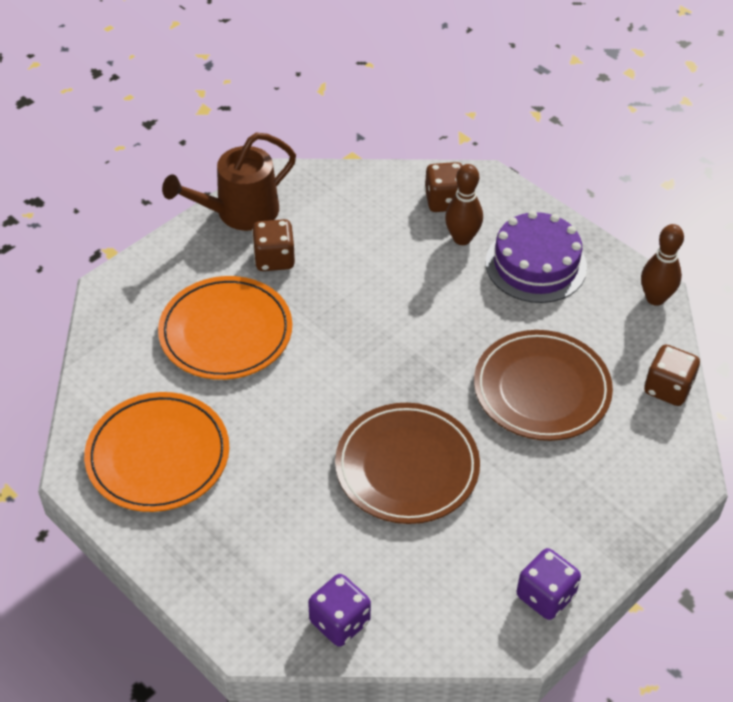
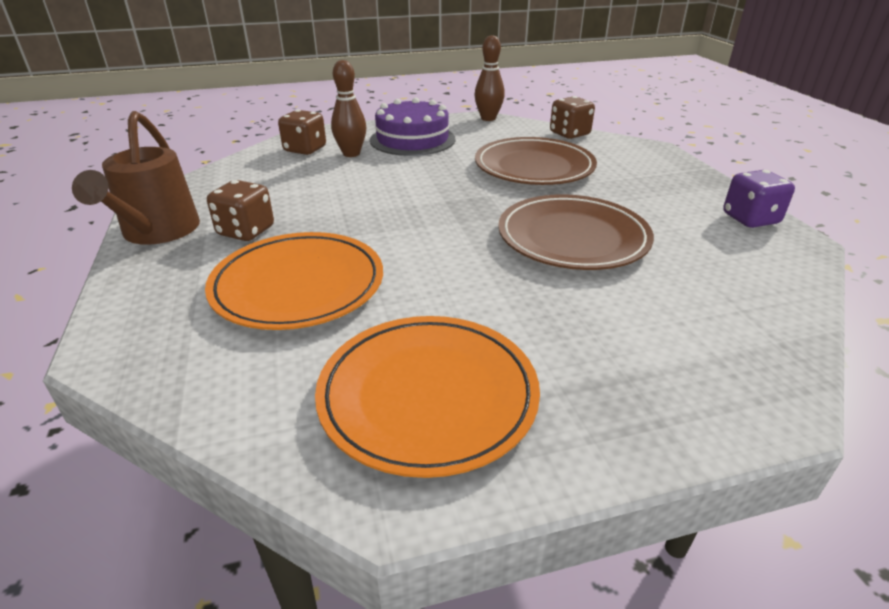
camera: 60 degrees left, 15 degrees down
purple dice [308,574,371,647] -> none

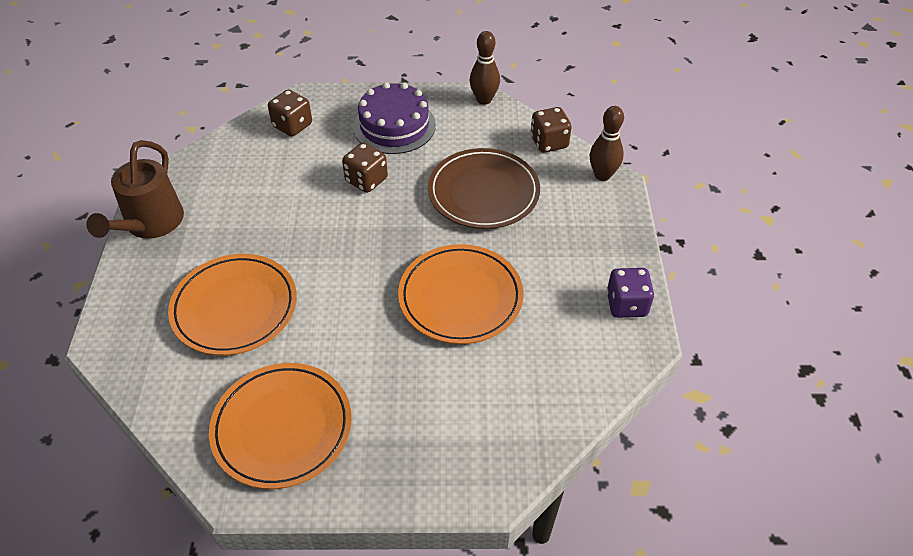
camera: 15 degrees right, 15 degrees up
brown dice [207,180,274,241] -> brown dice moved to [342,143,388,193]
brown bowling pin [331,60,367,157] -> brown bowling pin moved to [590,106,624,181]
brown plate [498,194,654,270] -> orange plate [398,244,523,344]

